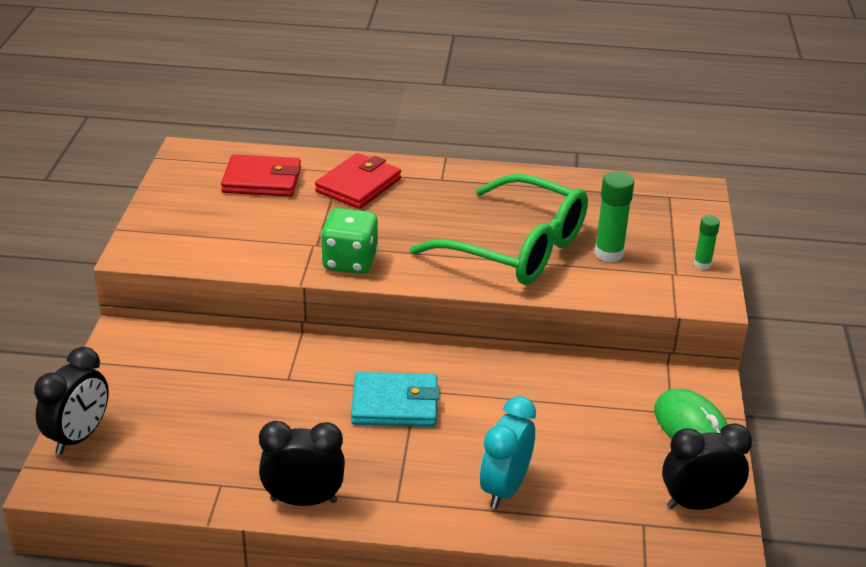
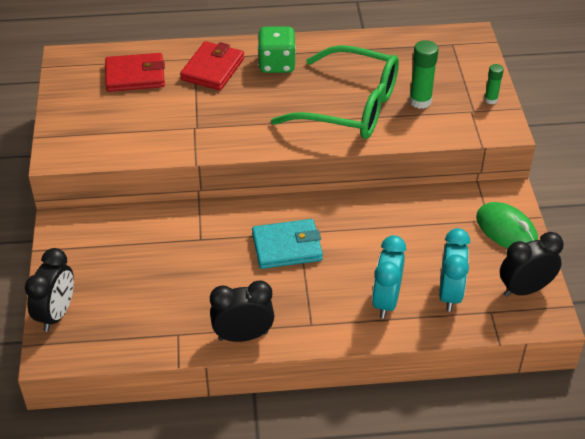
camera: 10 degrees left, 10 degrees up
green dice [321,208,379,274] -> green dice moved to [258,26,296,73]
none -> turquoise clock [439,228,470,312]

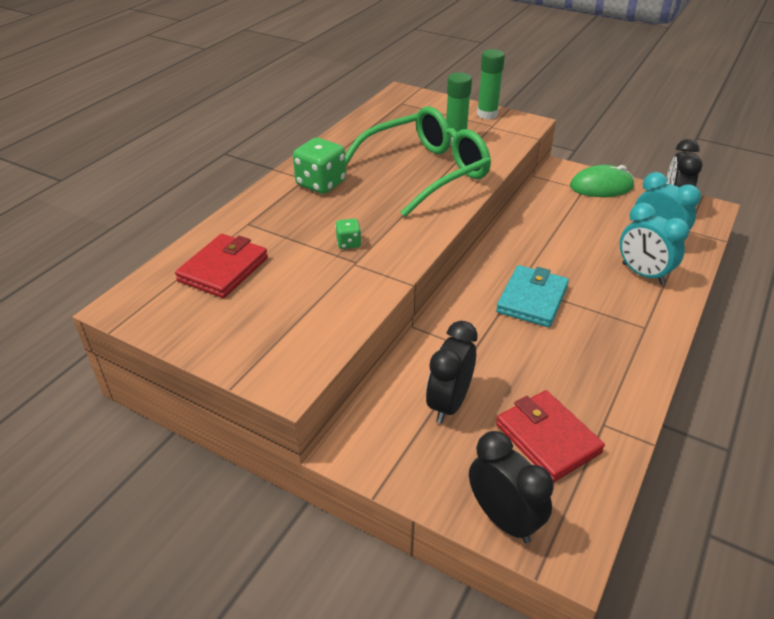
camera: 55 degrees left, 5 degrees down
red wallet [180,41,244,90] -> red wallet moved to [496,390,605,482]
black clock [210,280,274,342] -> black clock moved to [426,321,478,424]
green glue stick [484,64,504,104] -> green glue stick [477,49,505,119], size x1.67
none -> green dice [335,219,361,249]

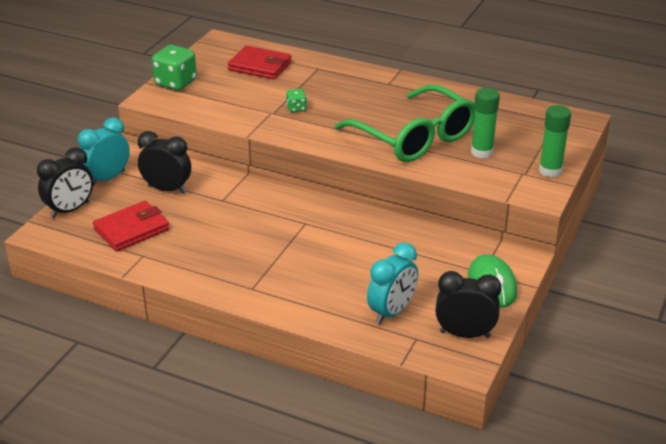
camera: 85 degrees right, 5 degrees down
green dice [293,138,346,194] -> green dice moved to [152,45,197,91]
turquoise wallet [496,265,569,327] -> none
turquoise clock [620,203,689,285] -> turquoise clock moved to [78,117,130,187]

